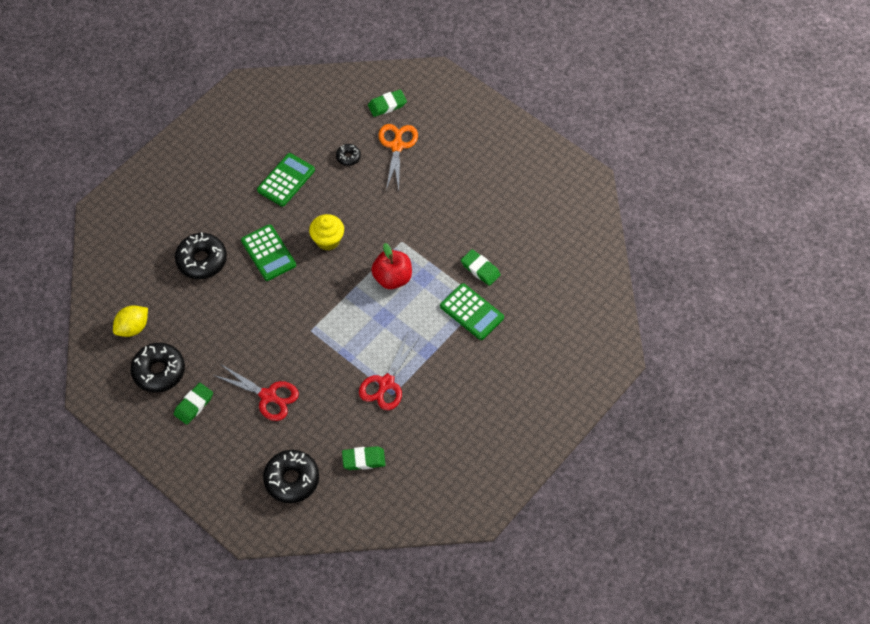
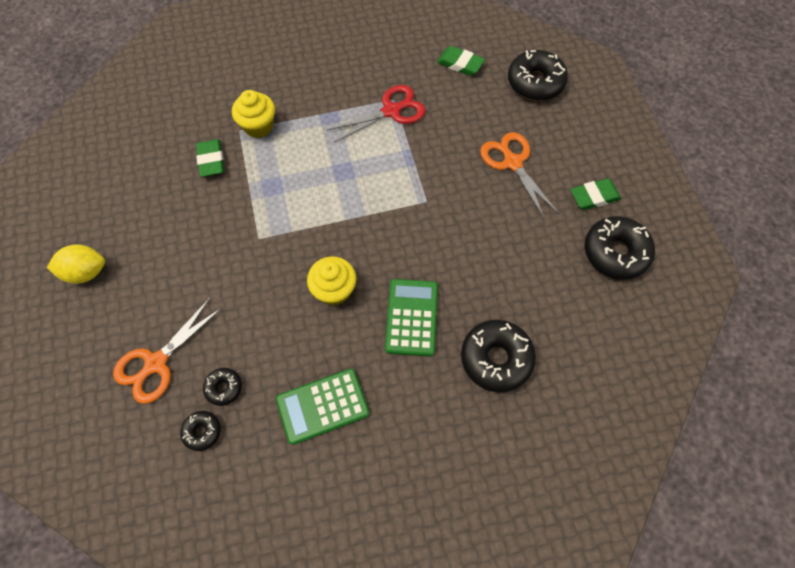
camera: 145 degrees left, 5 degrees up
yellow lemon [113,305,148,337] -> yellow lemon moved to [47,244,105,284]
red scissors [213,364,299,421] -> orange scissors [480,132,559,219]
green eraser [368,89,407,117] -> none
red apple [371,243,412,289] -> none
green calculator [440,283,504,340] -> yellow cupcake [232,90,275,138]
none -> black donut [180,411,221,451]

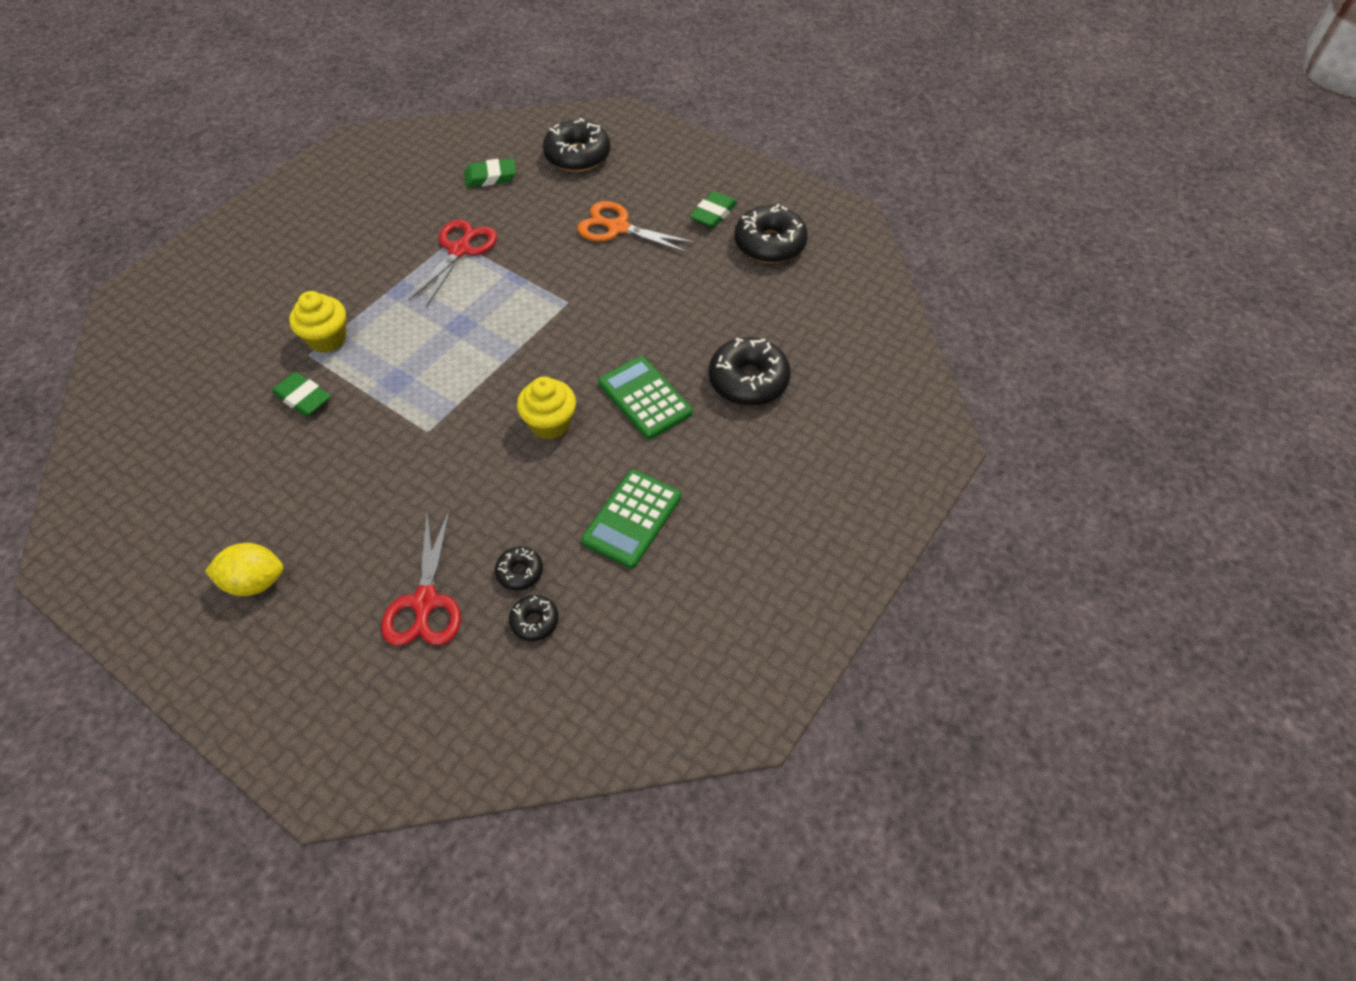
camera: 40 degrees left, 10 degrees down
yellow lemon [47,244,105,284] -> yellow lemon turned 45 degrees clockwise [205,543,284,596]
orange scissors [113,298,222,404] -> red scissors [381,508,461,646]

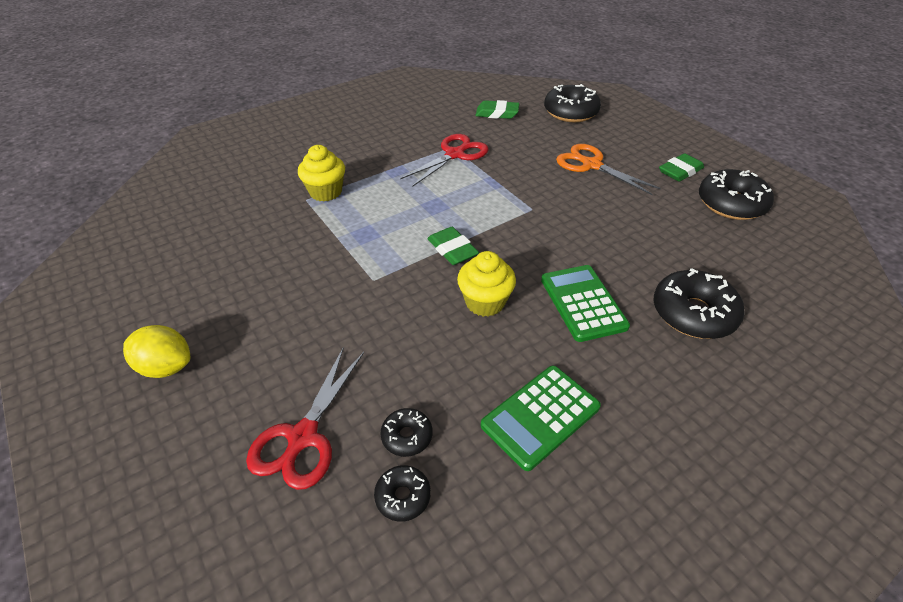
camera: 20 degrees right, 10 degrees down
green eraser [272,372,331,416] -> green eraser moved to [427,227,479,265]

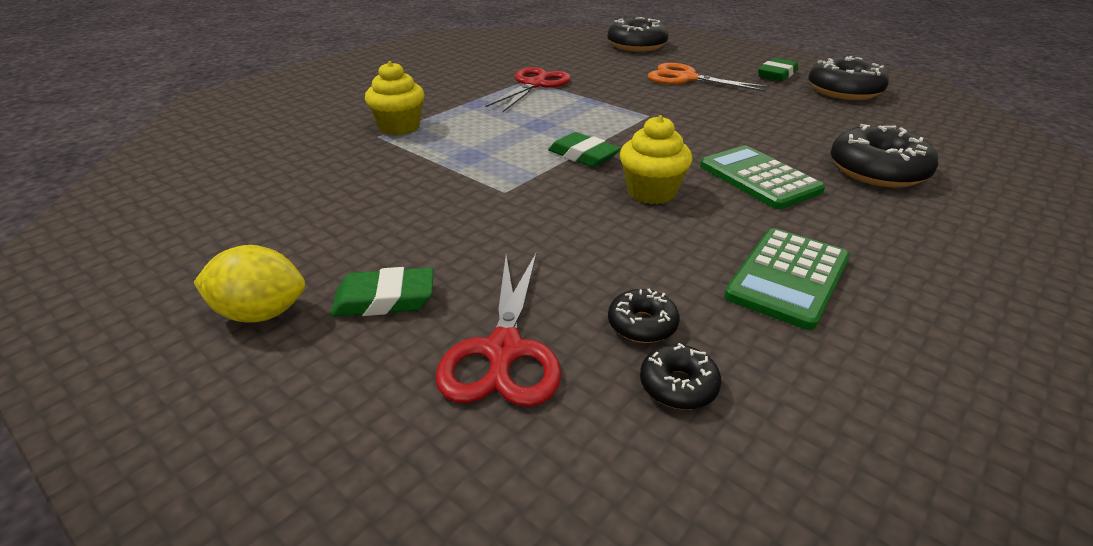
camera: 15 degrees left, 10 degrees down
green eraser [476,100,519,119] -> green eraser moved to [330,267,434,317]

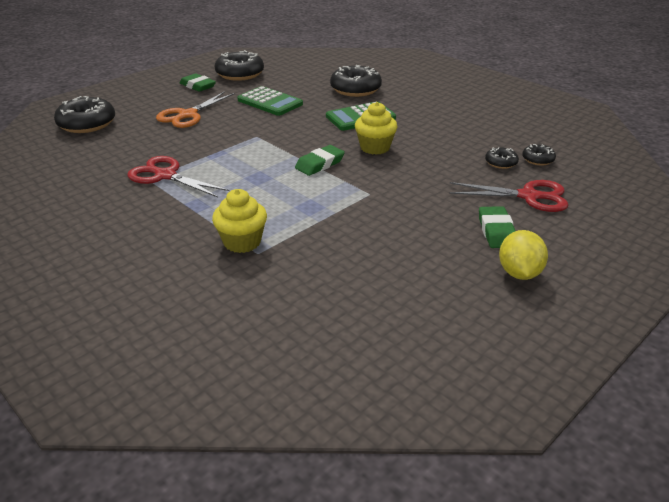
camera: 85 degrees left, 0 degrees up
green calculator [724,228,850,330] -> green calculator moved to [237,86,303,116]

